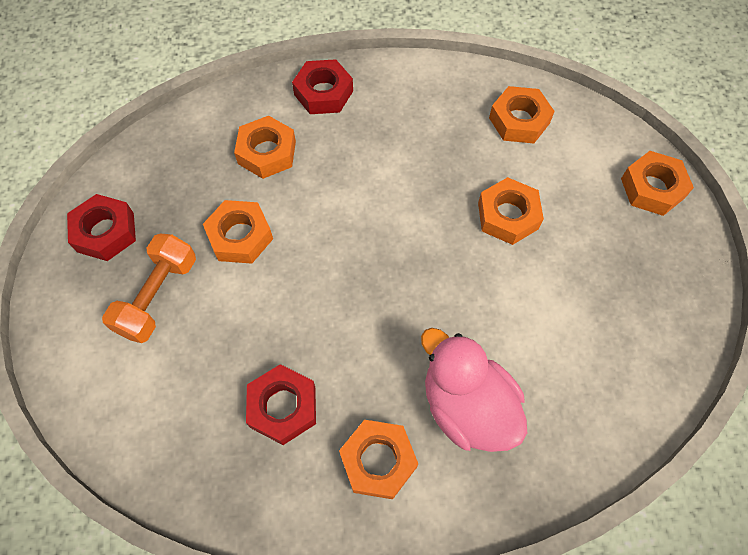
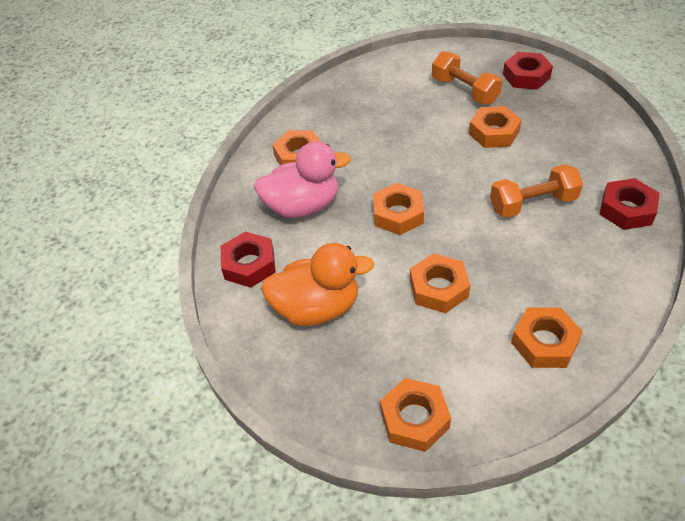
camera: 120 degrees right, 15 degrees down
orange nut [234,116,296,179] -> orange nut moved to [373,183,424,235]
red nut [246,364,316,445] -> red nut moved to [221,232,276,288]
none -> orange duck [261,243,374,326]
none -> orange dumbbell [490,164,583,218]

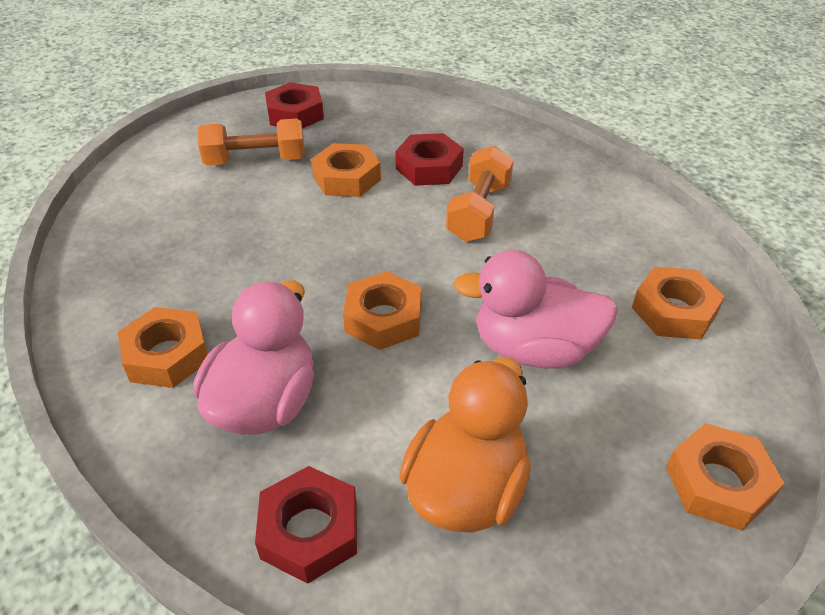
camera: 60 degrees left, 5 degrees down
orange nut [410,253,470,313] -> pink duck [453,250,618,369]
red nut [600,178,660,230] -> red nut moved to [395,133,464,186]

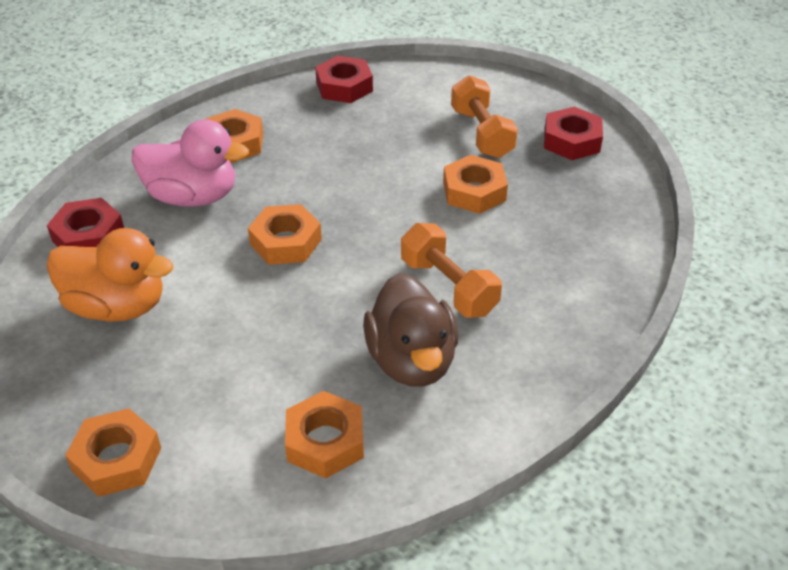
camera: 80 degrees right, 0 degrees up
red nut [395,133,464,186] -> red nut moved to [315,56,373,103]
orange dumbbell [446,145,514,242] -> orange dumbbell turned 45 degrees clockwise [401,223,502,318]
pink duck [453,250,618,369] -> none
none -> brown duck [363,273,458,387]

